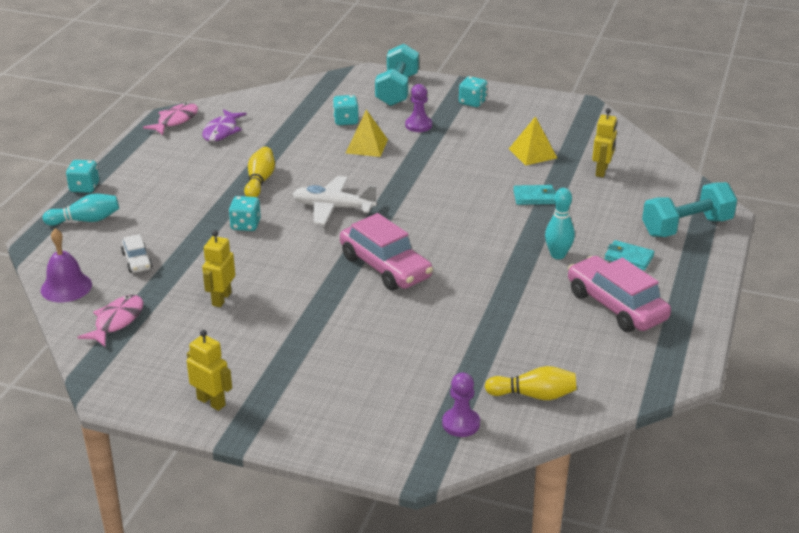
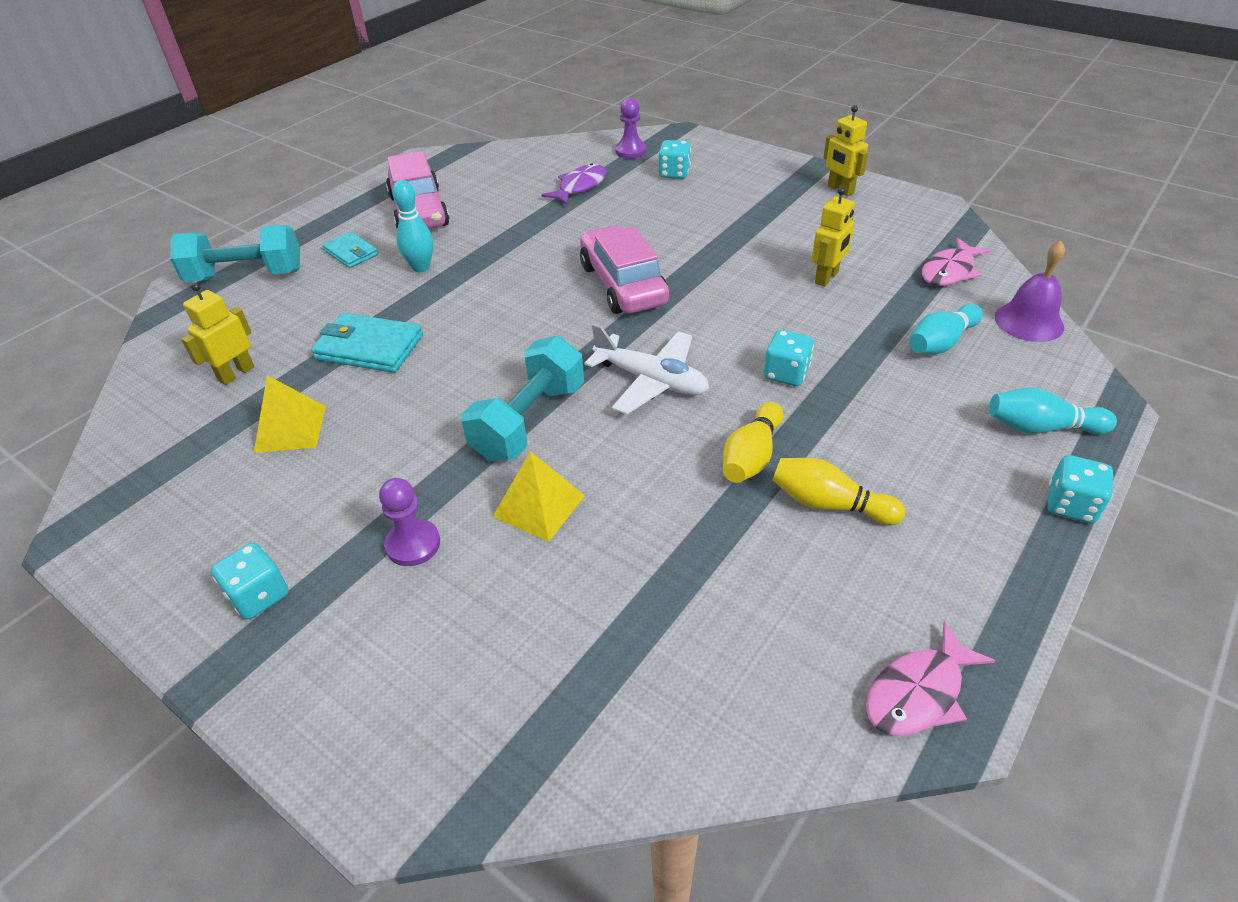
camera: 160 degrees left, 10 degrees up
white car [121,234,152,273] -> turquoise bowling pin [909,304,983,354]
purple fish [202,109,247,142] -> purple fish moved to [542,163,607,205]
turquoise dice [333,95,359,125] -> turquoise dice moved to [658,140,691,179]
turquoise dumbbell [375,44,419,106] -> turquoise dumbbell moved to [461,336,584,461]
yellow bowling pin [485,366,577,400] -> yellow bowling pin moved to [772,458,905,525]
turquoise wallet [513,185,556,205] -> turquoise wallet [311,313,423,373], size x1.60

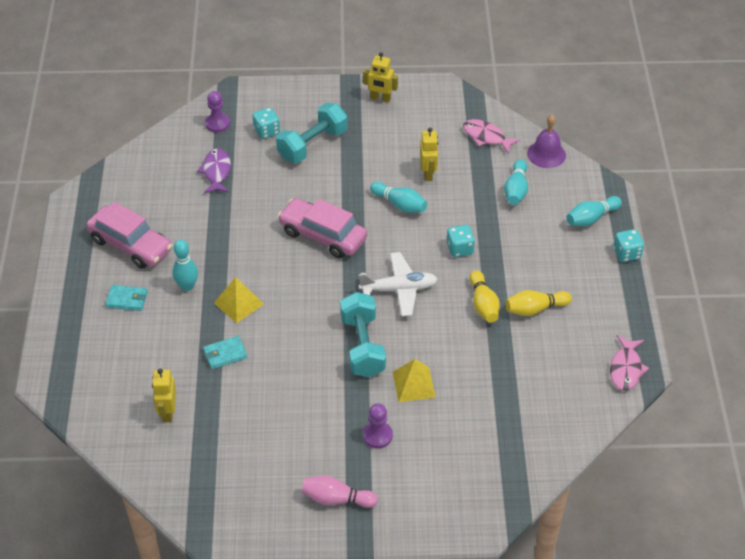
camera: 40 degrees left, 5 degrees up
turquoise dumbbell [170,225,300,282] -> turquoise dumbbell moved to [276,103,348,163]
turquoise dice [211,543,288,619] -> pink bowling pin [302,476,378,508]
yellow pyramid [254,375,326,453] -> yellow pyramid moved to [214,277,263,323]
turquoise wallet [311,313,423,373] -> turquoise wallet [203,336,247,369], size x0.62
pink fish [922,238,991,286] -> pink fish turned 120 degrees clockwise [463,119,521,153]
none -> turquoise bowling pin [370,182,427,213]

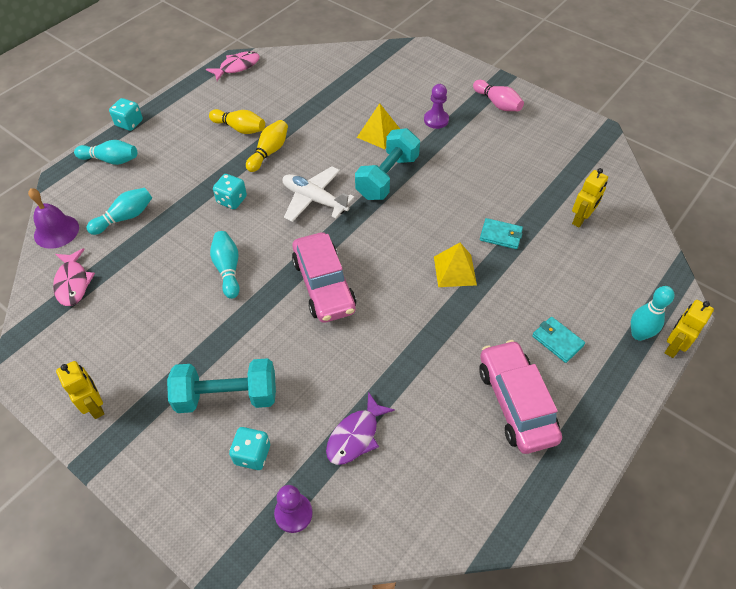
camera: 140 degrees left, 5 degrees up
turquoise bowling pin [172,240,198,291] -> turquoise bowling pin moved to [631,286,675,341]
yellow robot [420,127,438,181] -> yellow robot moved to [665,300,714,358]

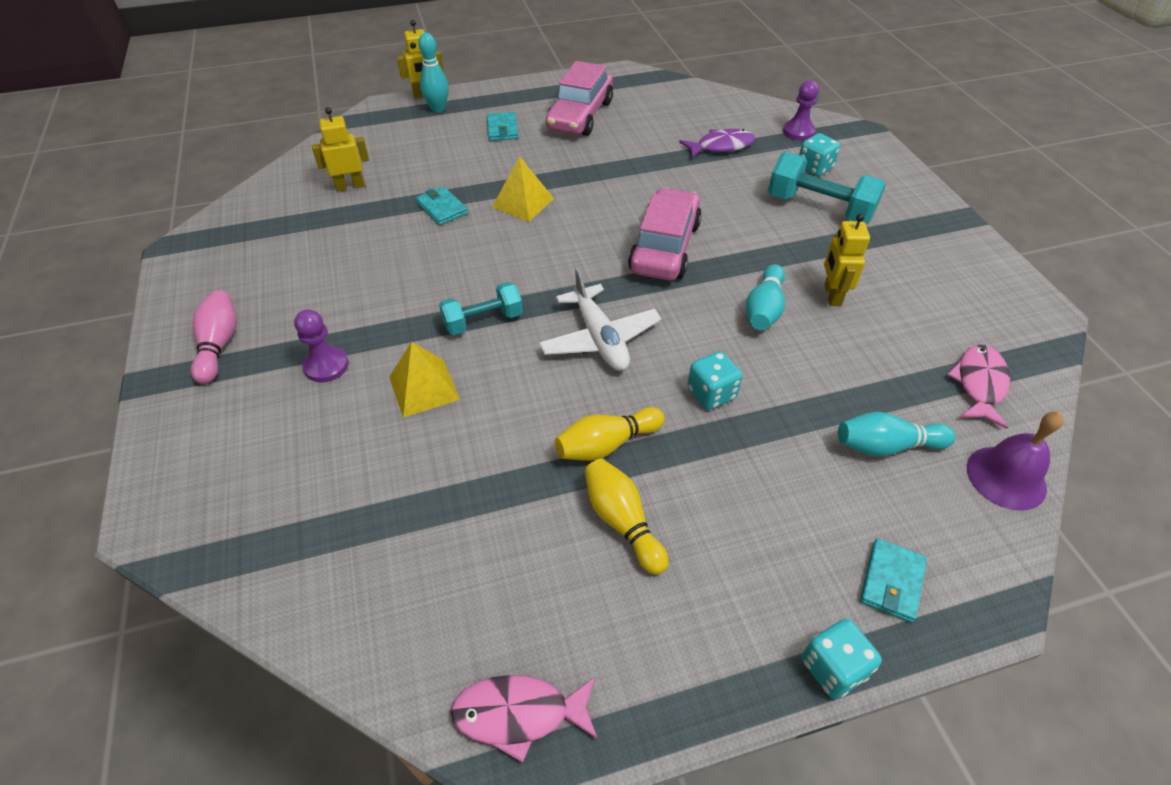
camera: 145 degrees left, 5 degrees down
yellow robot [56,361,104,419] -> yellow robot moved to [824,213,870,306]
turquoise bowling pin [74,140,137,165] -> turquoise wallet [860,538,927,623]
turquoise dumbbell [355,128,420,200] -> turquoise dumbbell [439,282,523,335], size x0.64

